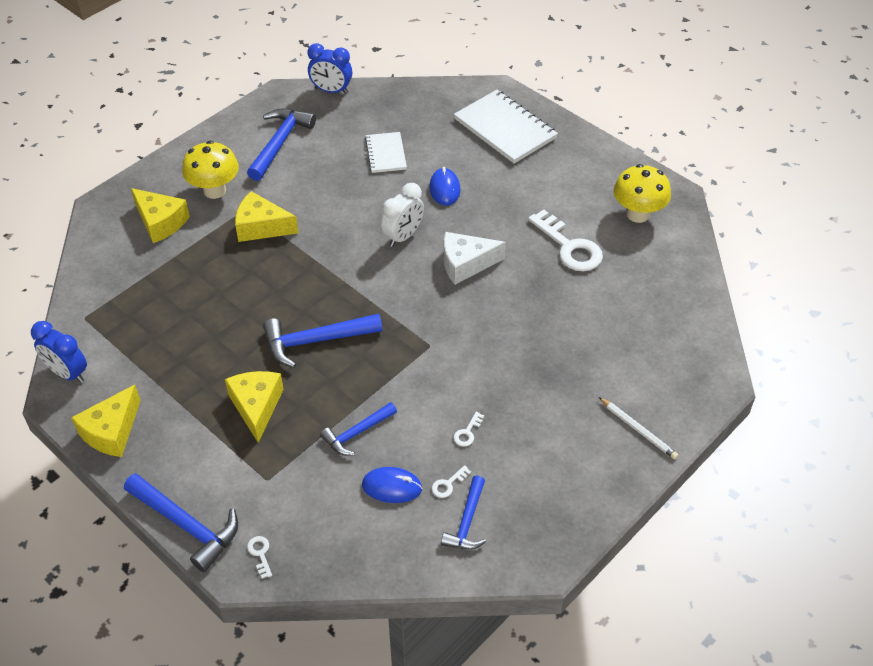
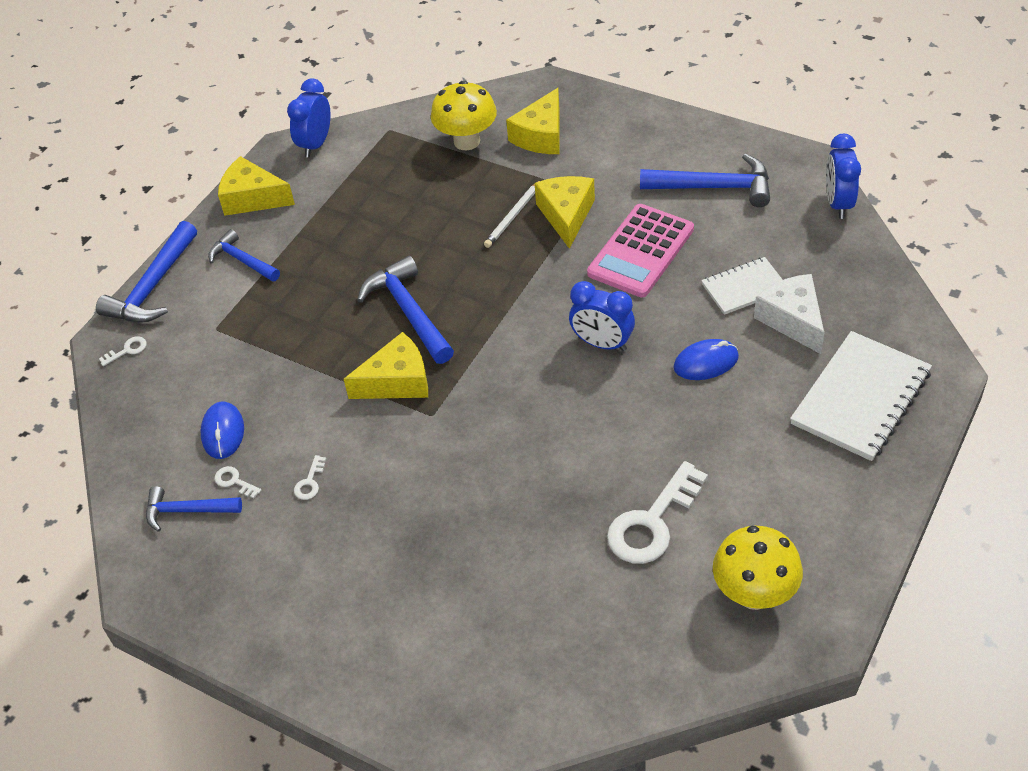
camera: 80 degrees right, 0 degrees up
yellow mushroom [182,141,239,199] -> yellow mushroom moved to [431,81,497,150]
yellow cheese [225,371,284,443] -> yellow cheese moved to [344,332,428,399]
blue hammer [320,402,397,456] -> blue hammer moved to [208,229,280,282]
white clock [381,183,424,247] -> blue clock [569,281,635,351]
white cheese [444,232,506,285] -> white cheese moved to [754,274,824,354]
white key [454,412,484,447] -> white key turned 90 degrees counterclockwise [294,455,326,500]
white pencil [599,397,679,459] -> white pencil moved to [484,180,541,248]
none -> pink calculator [587,204,694,297]

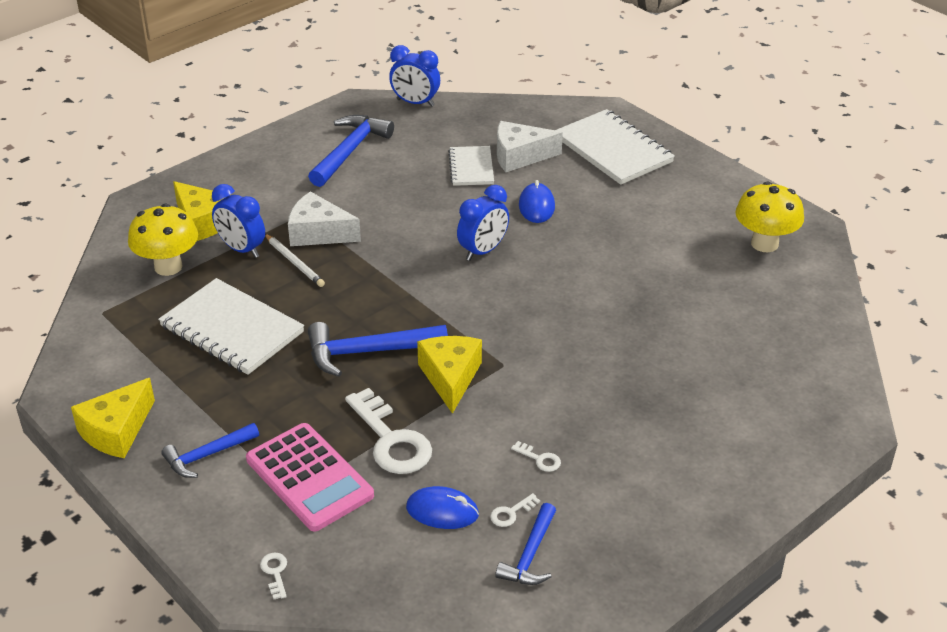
camera: 75 degrees left, 10 degrees down
blue hammer [96,221,197,323] -> none
blue clock [287,79,331,158] -> blue clock moved to [212,184,265,258]
yellow cheese [535,176,595,249] -> white cheese [288,191,361,246]
pink calculator [587,204,694,297] -> pink calculator moved to [246,423,374,531]
white key [607,461,708,564] -> white key moved to [345,388,432,474]
none -> white notebook [158,278,304,375]

